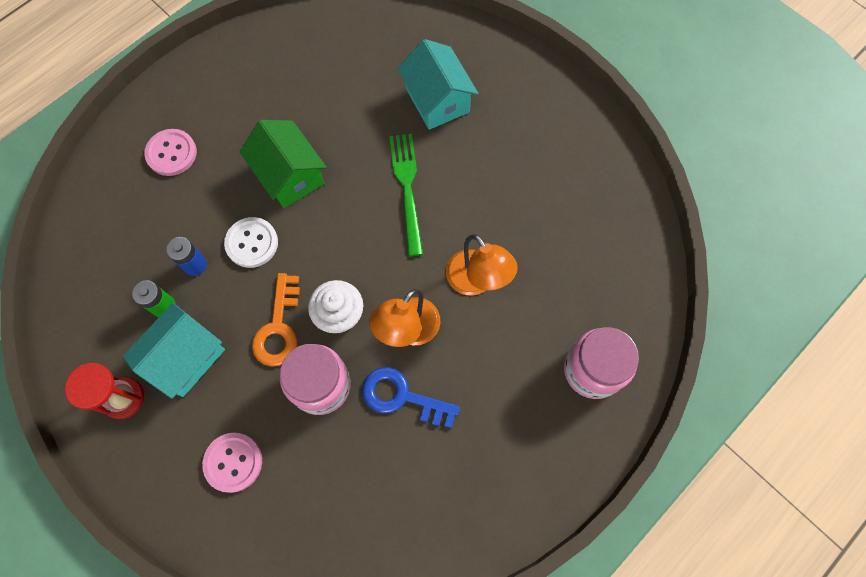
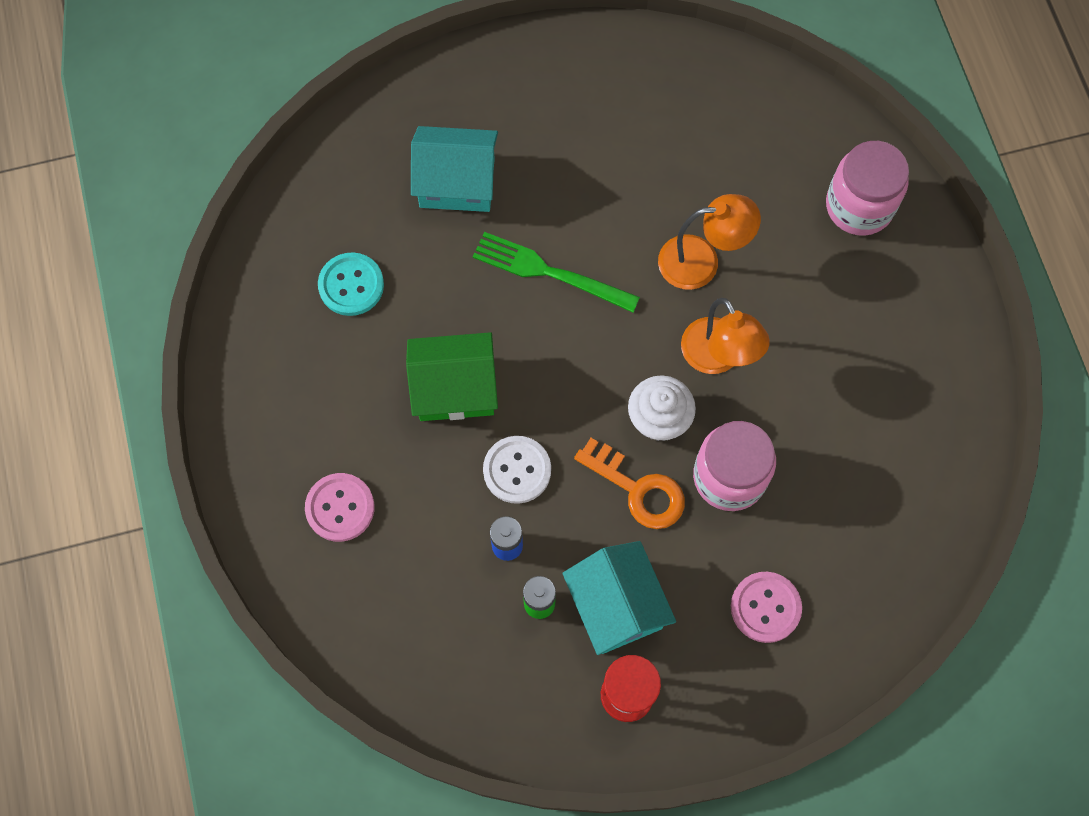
camera: 60 degrees left, 0 degrees up
blue key [362,367,460,428] -> none
none -> turquoise button [318,252,384,316]

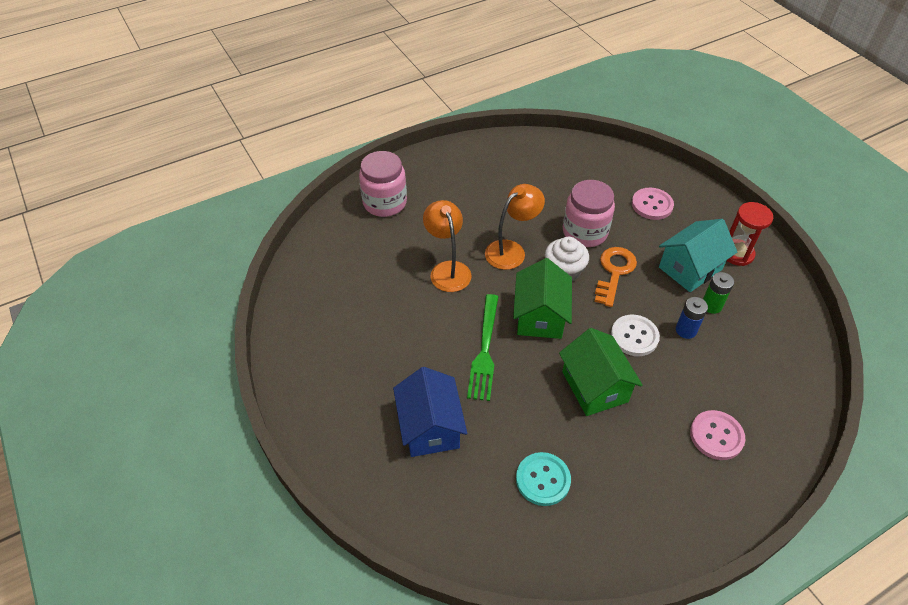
camera: 105 degrees left, 20 degrees down
turquoise house [411,126,498,212] -> blue house [393,367,467,457]
none -> green house [513,258,572,339]

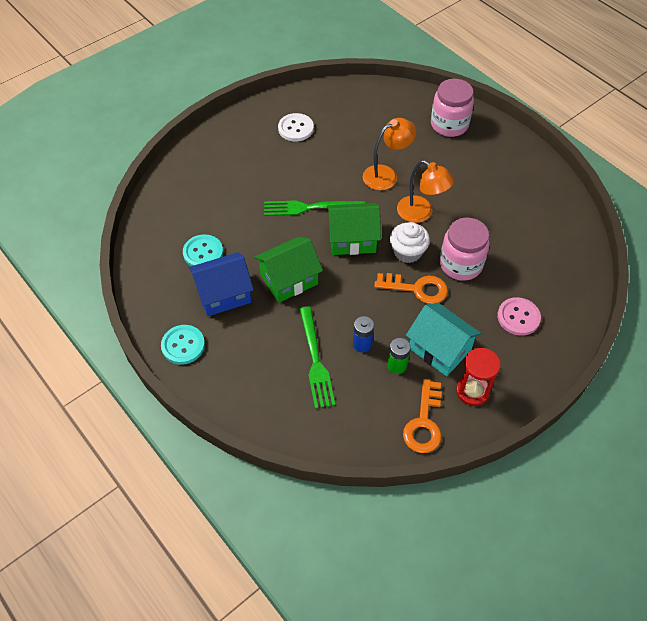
camera: 80 degrees right, 5 degrees up
blue house [393,367,467,457] -> blue house moved to [189,252,254,316]
white button [611,315,660,356] -> white button moved to [278,113,314,142]
pink button [690,410,745,460] -> none
none -> turquoise button [161,325,205,365]
none -> green fork [299,307,335,409]
none -> orange key [403,379,442,453]

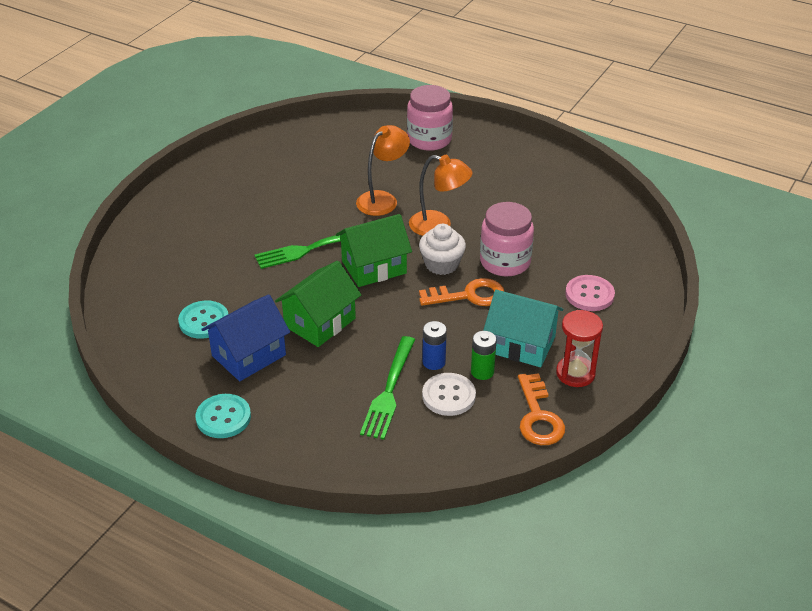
camera: 20 degrees left, 15 degrees down
white button [278,113,314,142] -> white button moved to [422,373,476,416]
green fork [299,307,335,409] -> green fork turned 45 degrees clockwise [360,336,415,440]

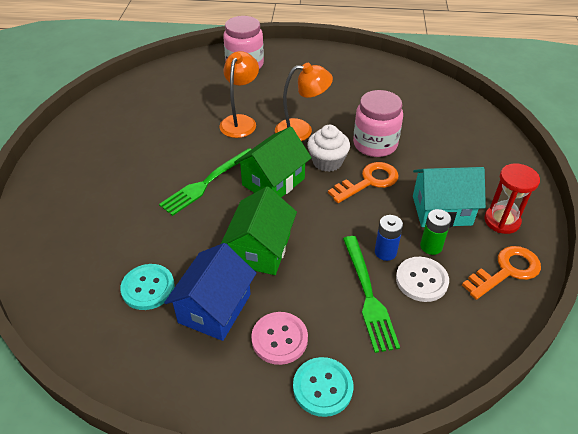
camera: 25 degrees left, 5 degrees up
turquoise button [196,394,251,438] -> turquoise button moved to [293,357,353,417]
orange key [518,373,565,445] -> orange key turned 90 degrees counterclockwise [462,246,541,300]
pink button [565,275,615,311] -> pink button moved to [251,312,308,365]

